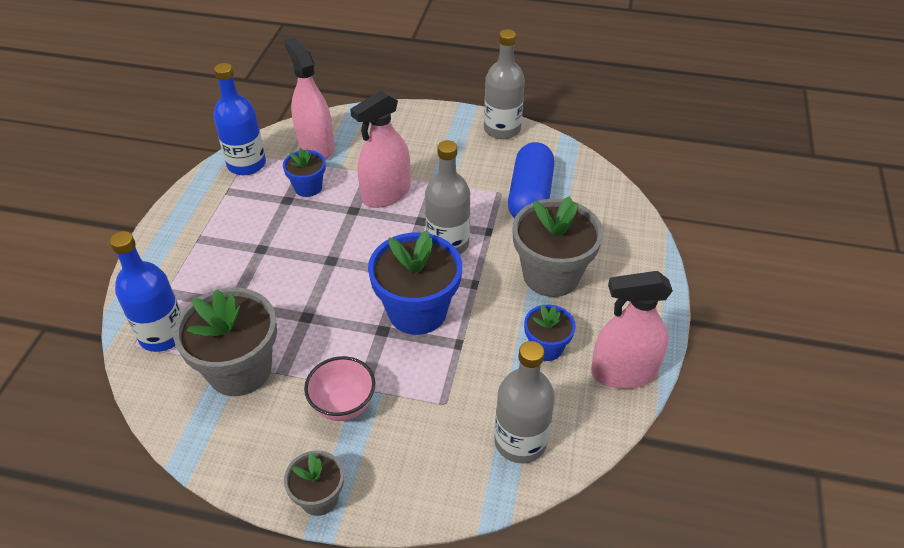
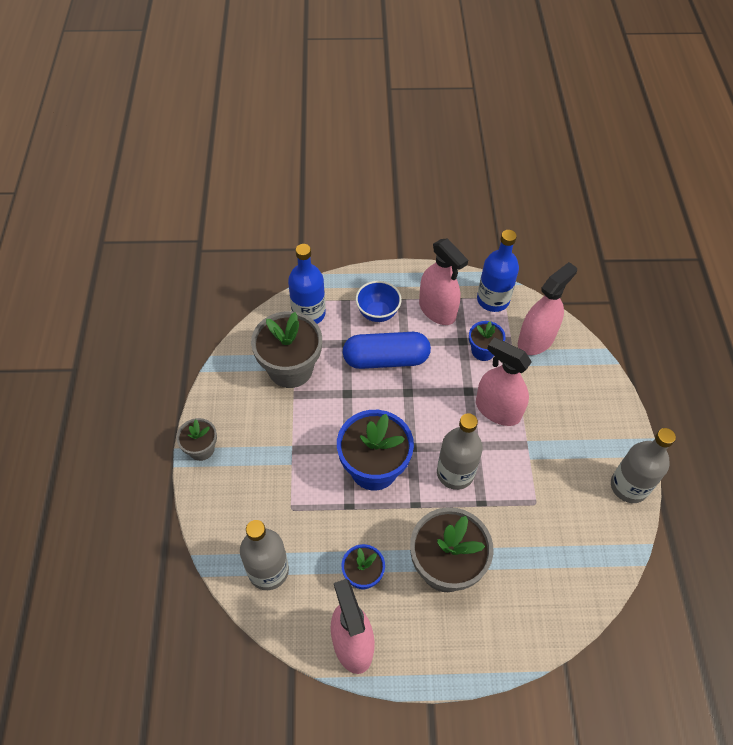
camera: 75 degrees right, 10 degrees up
pink bowl [304,356,375,421] -> none
blue capsule [508,142,554,218] -> blue capsule moved to [343,332,431,369]
none -> blue bowl [356,281,402,322]
none -> pink spray bottle [419,238,468,325]

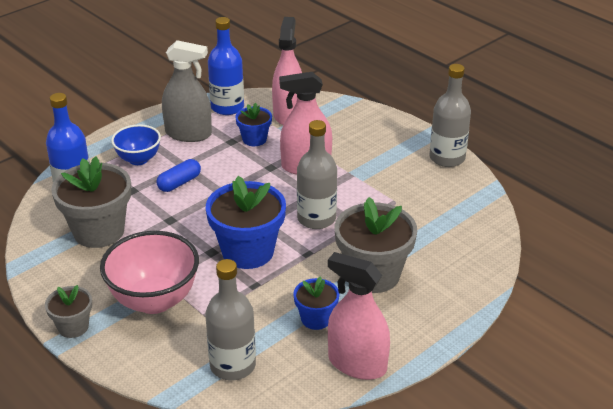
camera: 40 degrees left, 20 degrees down
blue capsule [343,332,431,369] -> blue capsule [156,159,201,192], size x0.55
pink spray bottle [419,238,468,325] -> grey spray bottle [162,40,212,142]
none -> pink bowl [100,231,199,314]

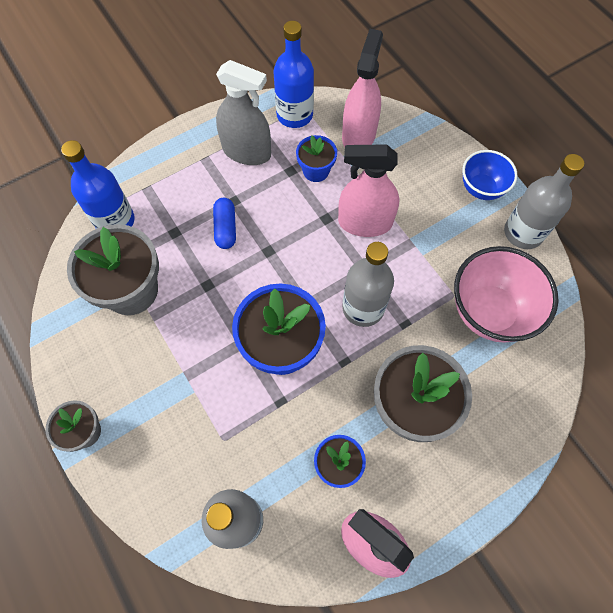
camera: 10 degrees right, 30 degrees up
pink bowl [100,231,199,314] -> pink bowl moved to [454,246,558,343]
blue bowl [111,124,161,165] -> blue bowl moved to [462,150,517,200]
blue capsule [156,159,201,192] -> blue capsule turned 60 degrees counterclockwise [213,198,236,249]

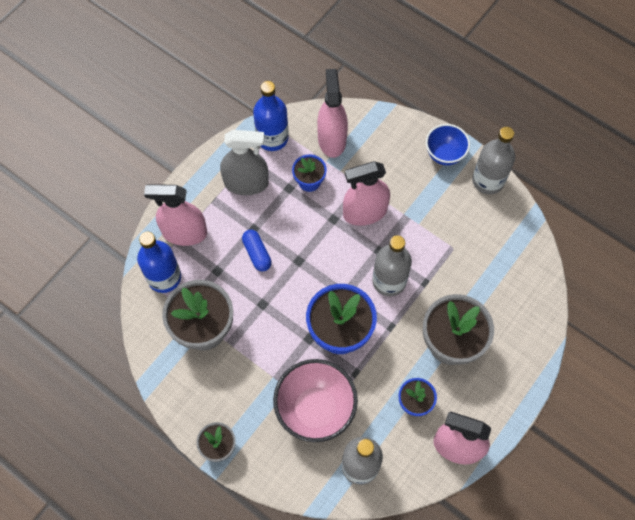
camera: 20 degrees left, 0 degrees up
pink bowl [454,246,558,343] -> pink bowl moved to [273,359,358,442]
none -> pink spray bottle [144,184,207,246]

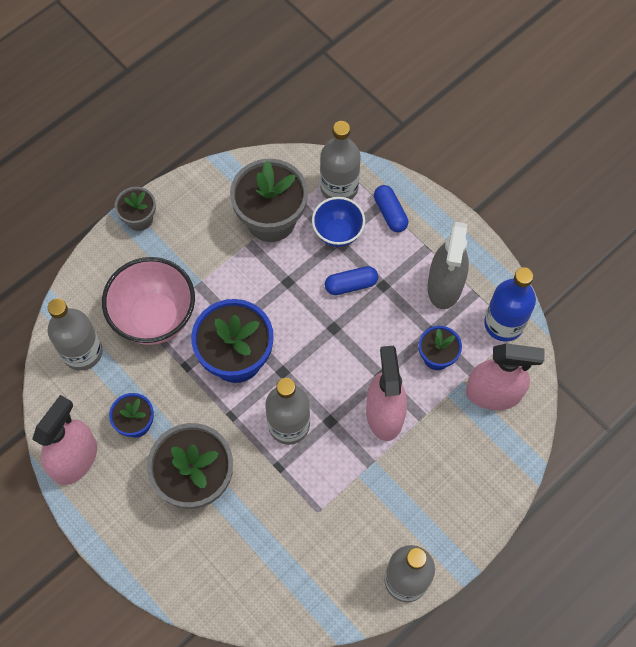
camera: 100 degrees right, 0 degrees up
blue bottle [137,232,181,293] -> grey bottle [320,121,361,200]
pink spray bottle [144,184,207,246] -> blue capsule [374,185,408,232]
blue bowl [426,124,470,165] -> blue bowl moved to [312,197,365,247]

